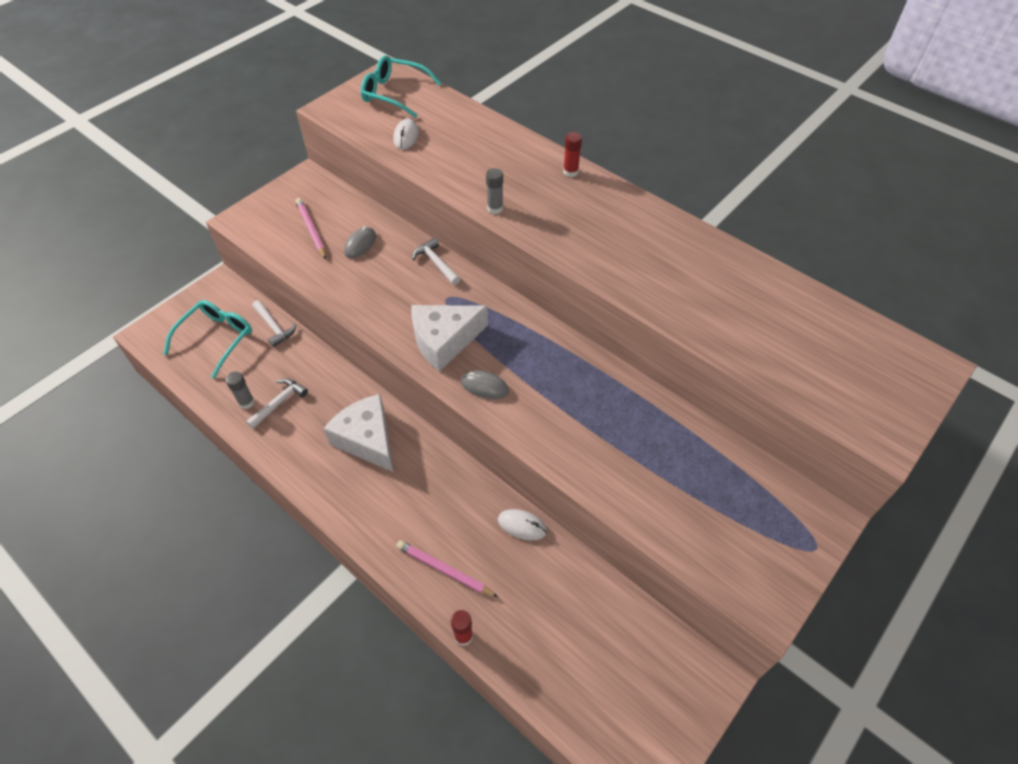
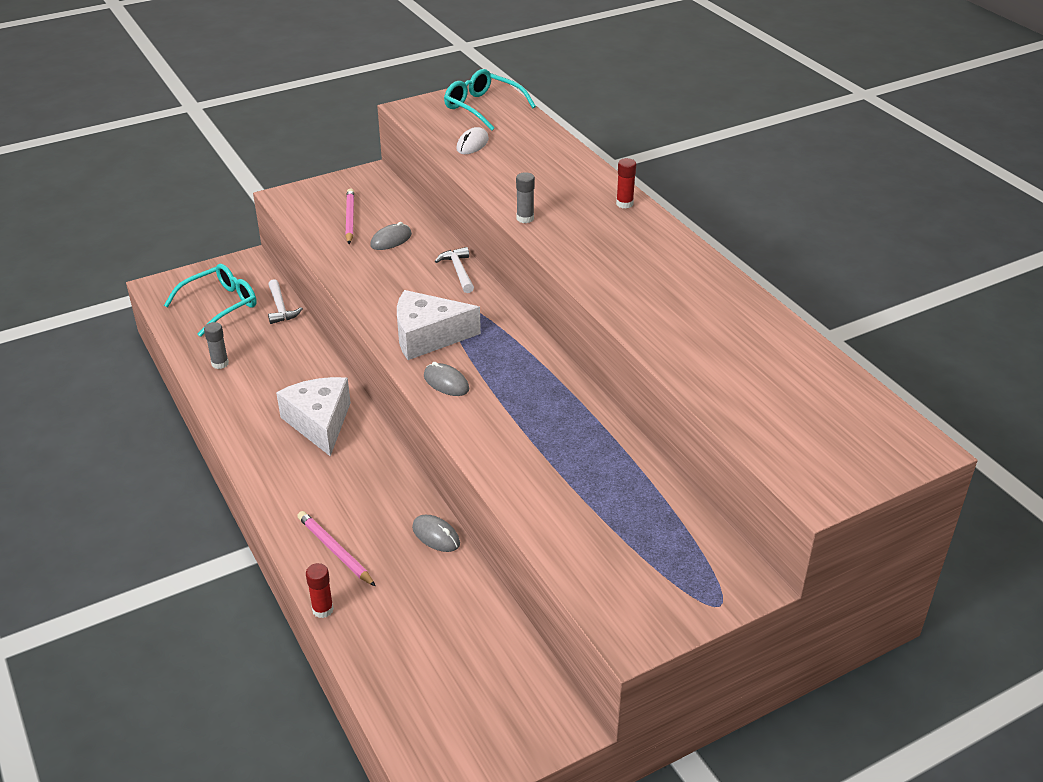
camera: 20 degrees right, 15 degrees down
white hammer [246,378,308,429] -> none
white mouse [498,509,547,540] -> grey mouse [412,515,460,552]

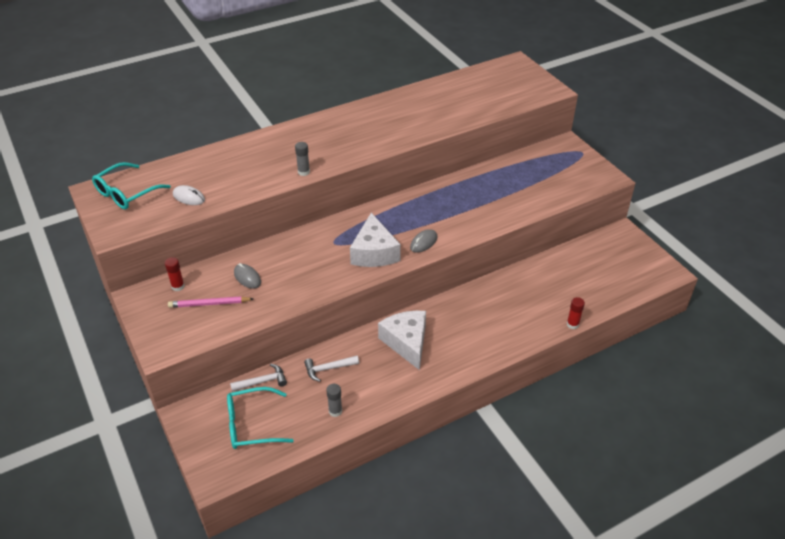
camera: 90 degrees left, 5 degrees up
turquoise glasses [164,264,257,337] -> turquoise glasses turned 60 degrees counterclockwise [227,387,294,449]
white cheese [276,377,351,456] -> white cheese turned 90 degrees clockwise [378,311,426,370]
pink pencil [297,511,376,587] -> none
grey mouse [412,515,460,552] -> none
white hammer [435,247,474,293] -> white hammer moved to [304,355,359,382]
red glue stick [616,158,636,208] -> red glue stick moved to [165,257,185,291]

